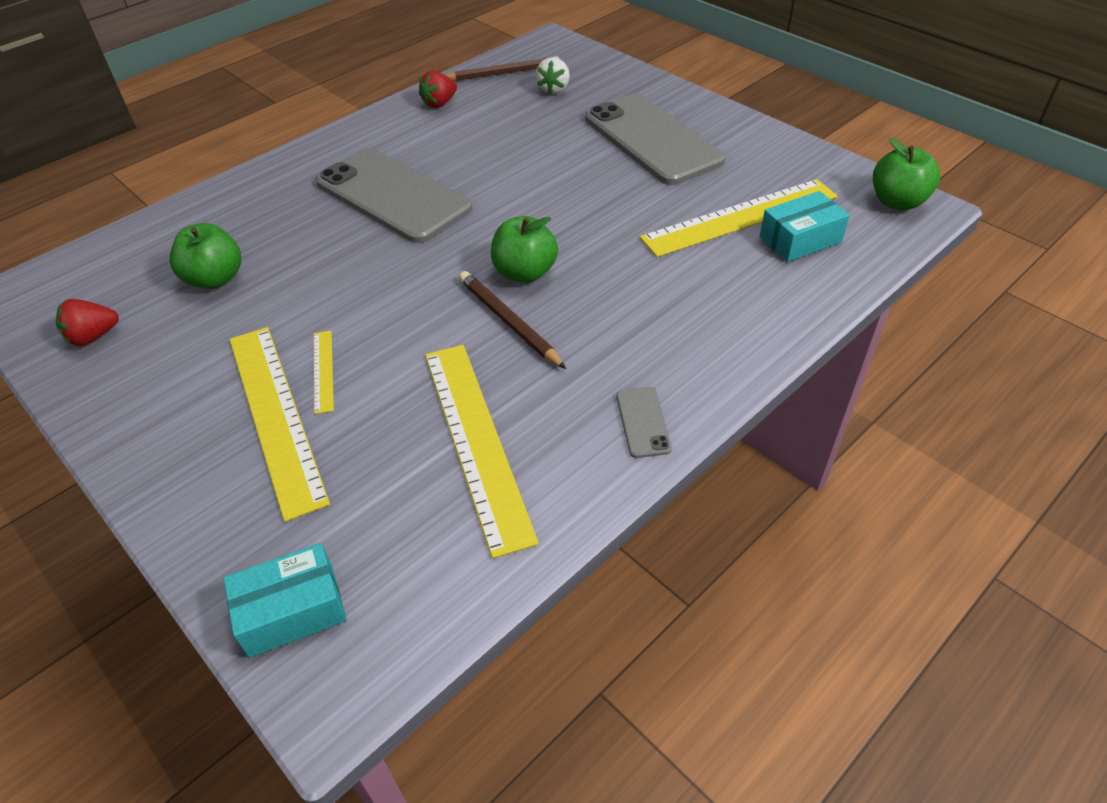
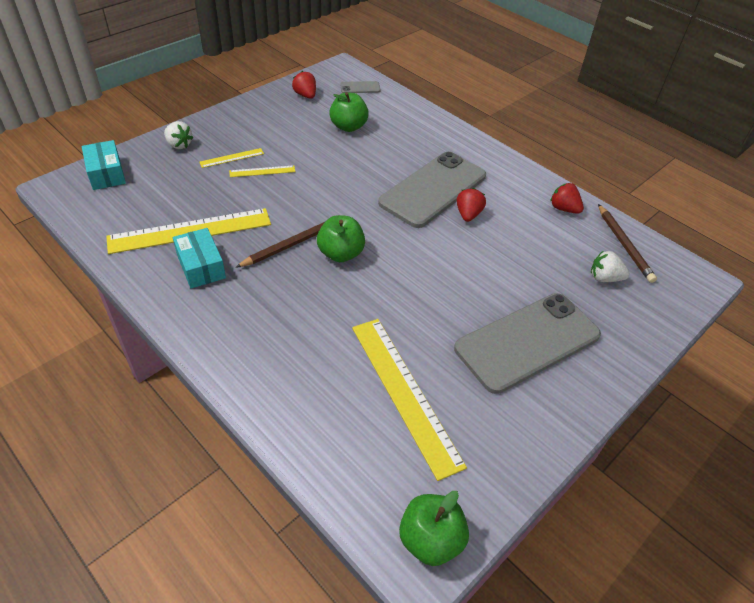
camera: 85 degrees right, 0 degrees up
yellow ruler [229,327,330,522] -> yellow ruler [199,148,264,168], size x0.45
grey phone [616,387,672,458] -> grey phone moved to [340,81,381,93]
turquoise box [760,191,850,262] -> turquoise box moved to [173,228,226,288]
none -> white strawberry [164,121,193,149]
none -> red strawberry [457,188,486,222]

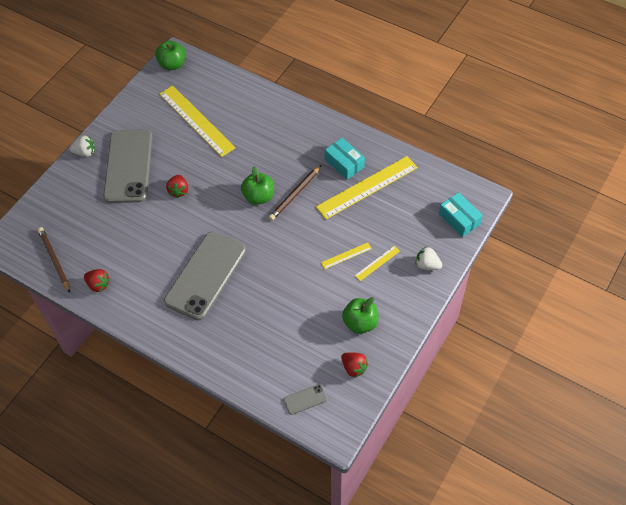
camera: 170 degrees right, 10 degrees up
green apple [329,92,369,132] -> green apple moved to [342,297,379,334]
grey phone [454,293,601,394] -> grey phone turned 45 degrees counterclockwise [103,129,152,203]
red strawberry [457,188,486,222] -> red strawberry moved to [166,175,188,198]
white strawberry [591,251,630,282] -> white strawberry moved to [70,135,95,157]

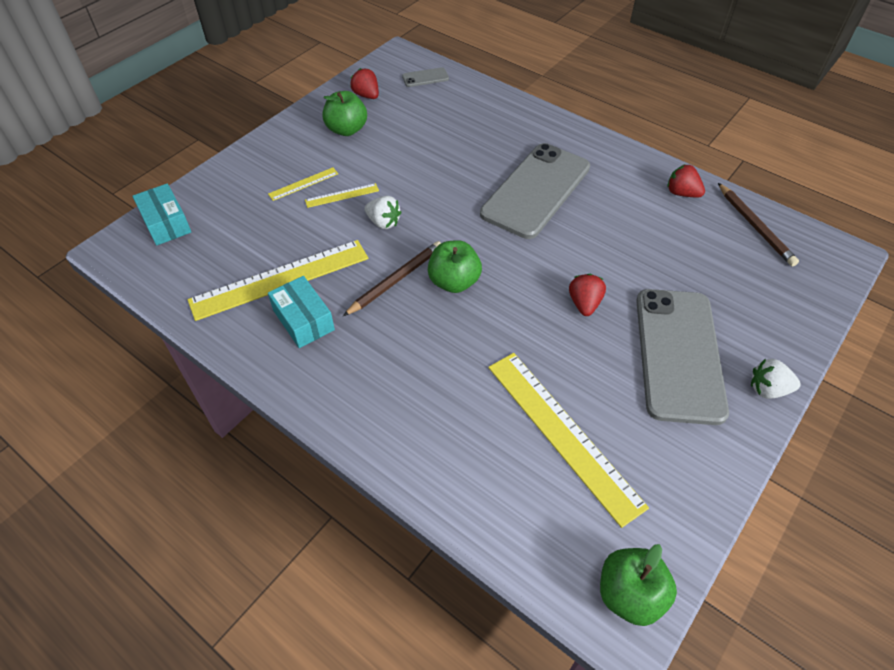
camera: 175 degrees left, 5 degrees down
white strawberry [415,246,442,270] -> white strawberry moved to [365,196,402,229]

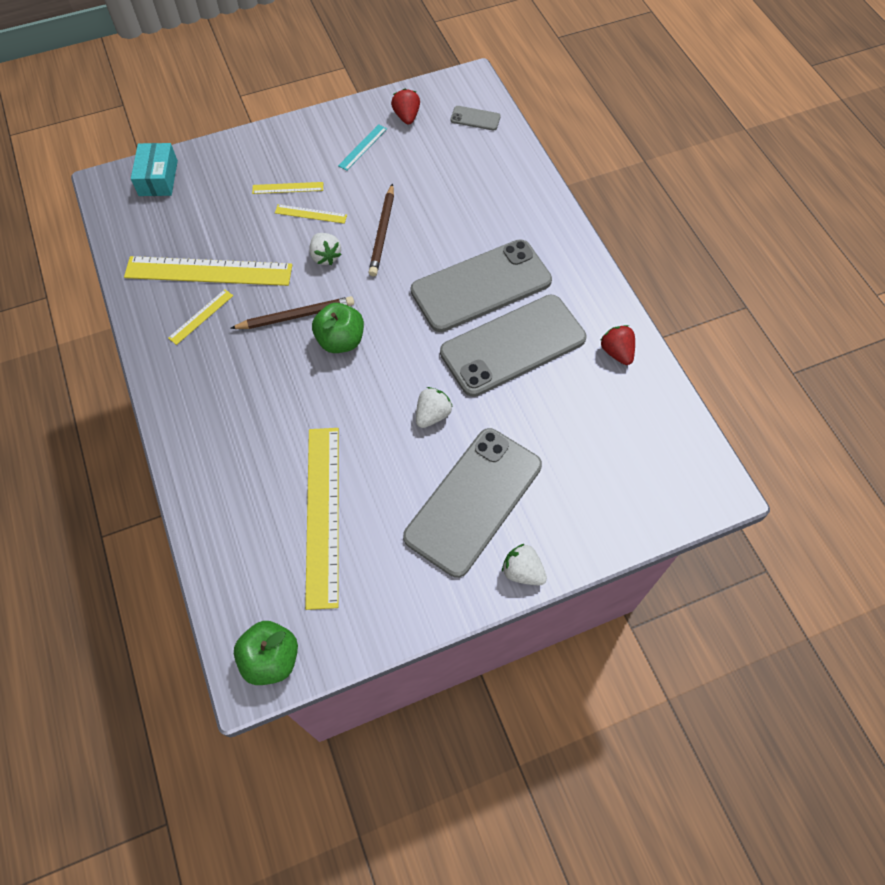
camera: 30 degrees right, 10 degrees up
turquoise box [268,276,335,348] -> yellow ruler [168,289,233,345]
green apple [322,91,367,136] -> turquoise ruler [338,124,387,171]
red strawberry [569,274,606,316] -> white strawberry [416,387,453,428]
brown pencil [718,183,799,267] -> brown pencil moved to [368,183,394,276]
none -> grey phone [440,295,586,397]

